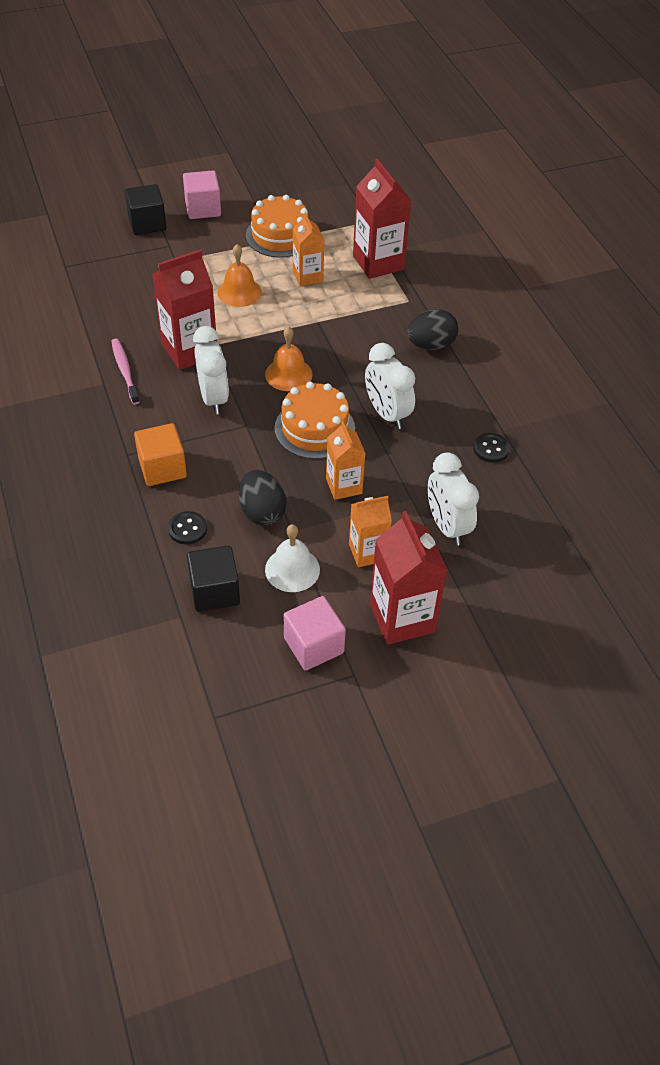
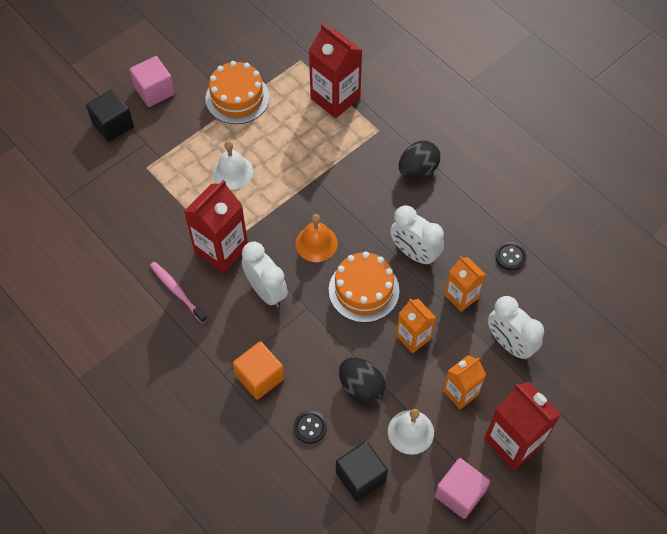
camera: 20 degrees left, 10 degrees up
orange bell [217,244,262,307] -> white bell [213,141,253,190]
orange carton [293,213,324,286] -> orange carton moved to [445,256,486,312]

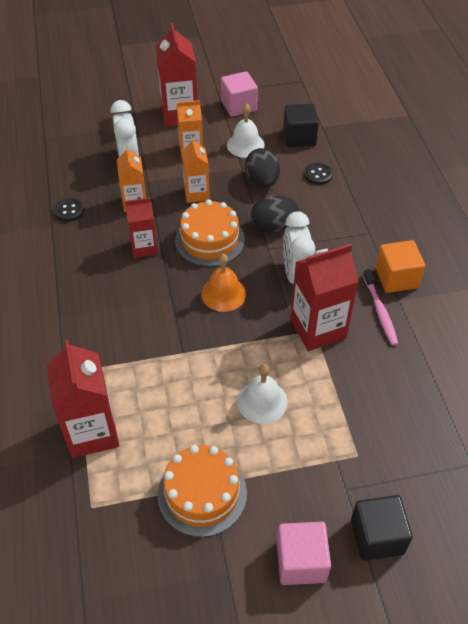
camera: 150 degrees left, 10 degrees down
orange cube [233,341,284,400] -> orange cube moved to [376,240,425,293]
white clock [390,205,444,266] -> red carton [125,197,158,258]
black egg [399,141,440,179] -> black egg moved to [251,195,299,233]

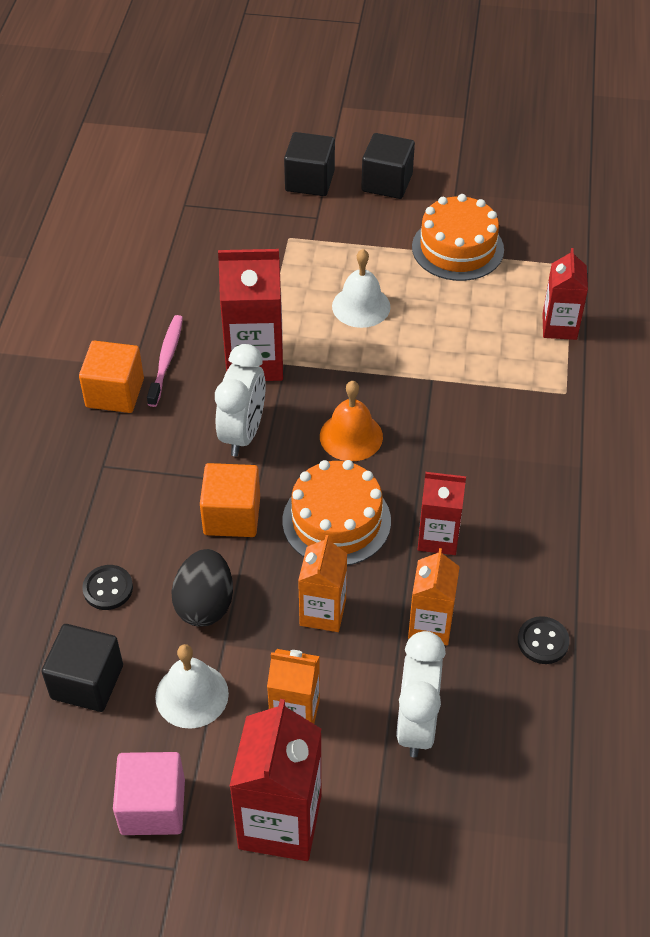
camera: 160 degrees left, 0 degrees up
red carton [46,339,119,458] -> red carton [542,248,588,340], size x0.62
black egg [251,195,299,233] -> orange cube [200,463,260,537]
pink cube [277,522,331,585] -> black cube [361,133,415,199]

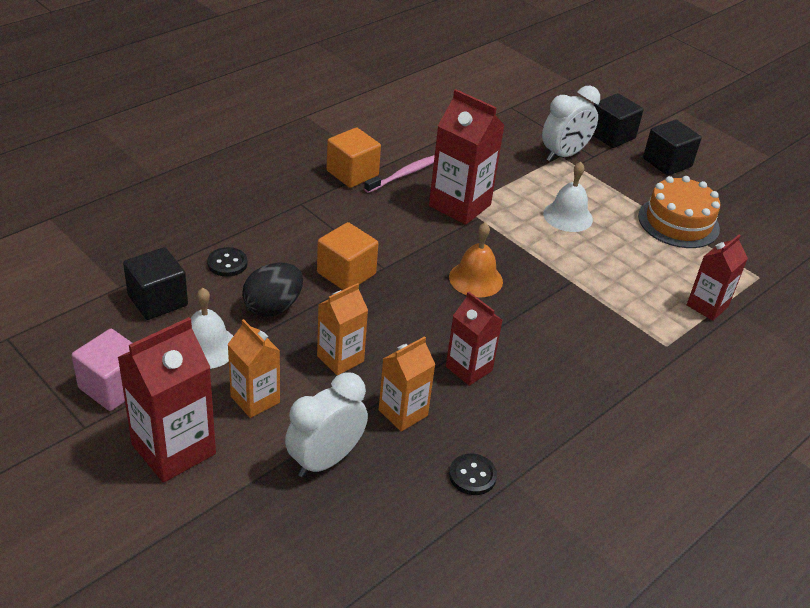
camera: 35 degrees right, 10 degrees down
white clock [215,344,266,456] -> white clock moved to [542,86,600,162]
orange cake [282,460,391,565] -> none

